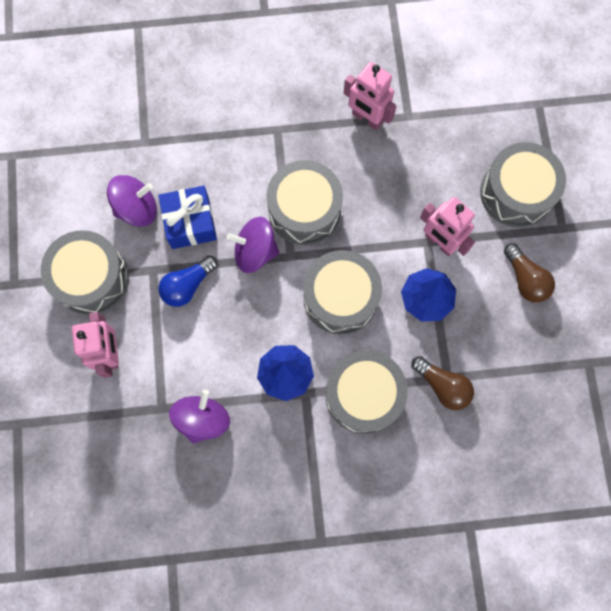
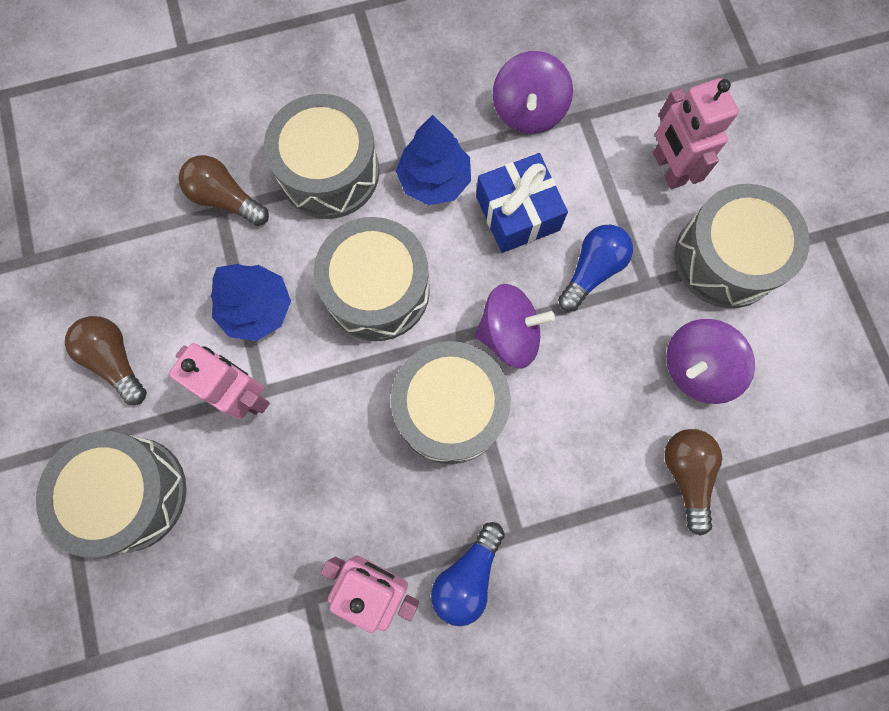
camera: 170 degrees right, 0 degrees up
blue gift [158,186,217,249] -> blue gift moved to [476,153,568,253]
none -> blue light bulb [431,522,505,626]
none -> brown light bulb [665,429,722,536]

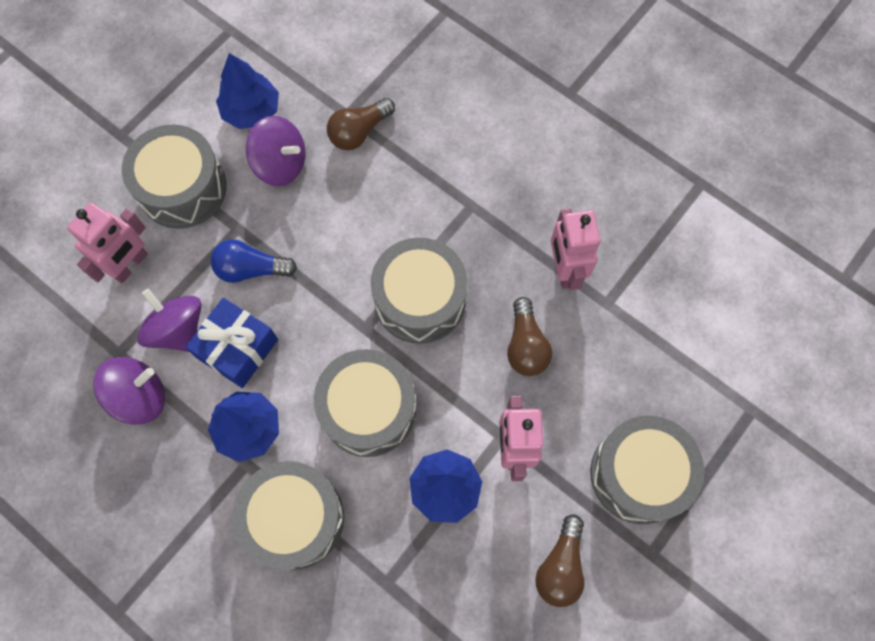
camera: 125 degrees left, 5 degrees down
brown light bulb [179,155,269,226] -> brown light bulb moved to [507,297,552,376]
blue light bulb [431,522,505,626] -> none
purple spinning top [475,284,555,368] -> purple spinning top moved to [137,288,202,352]
none -> blue tree [216,53,279,129]

